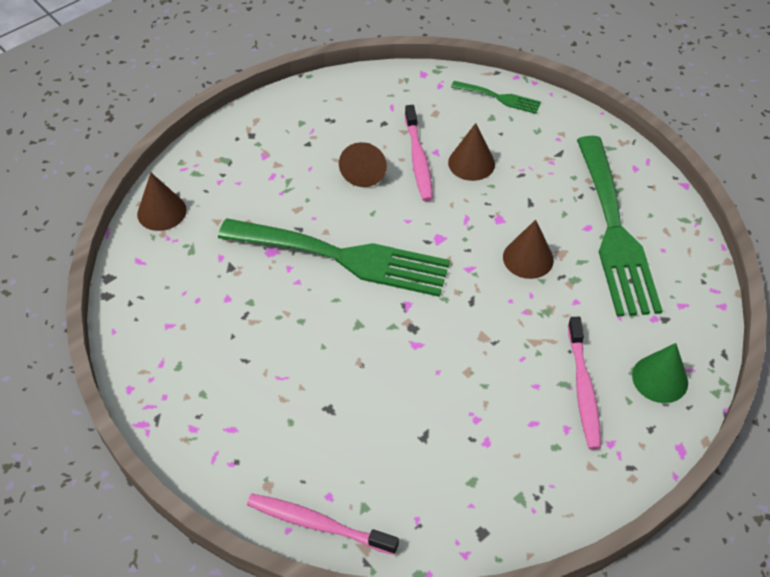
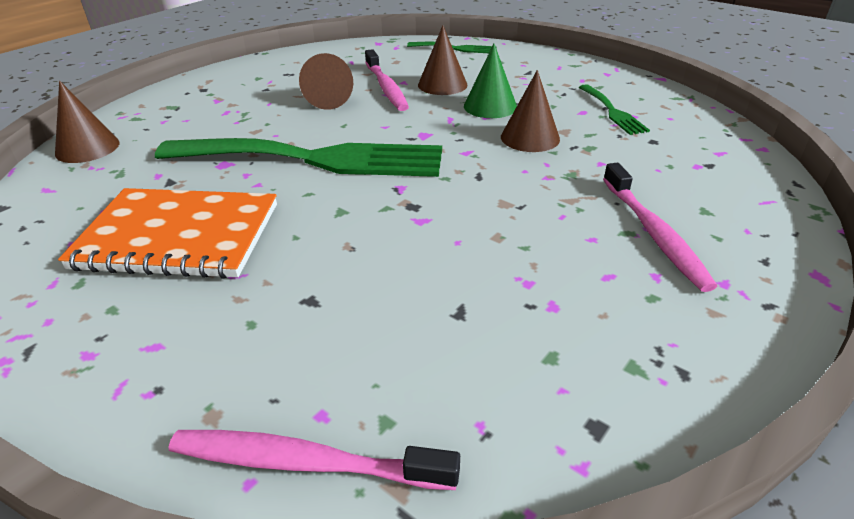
camera: 10 degrees left, 15 degrees down
green fork [577,136,663,317] -> green fork [579,84,650,135], size x0.44
green cone [632,343,688,403] -> green cone moved to [464,44,517,118]
none -> orange notebook [58,188,277,279]

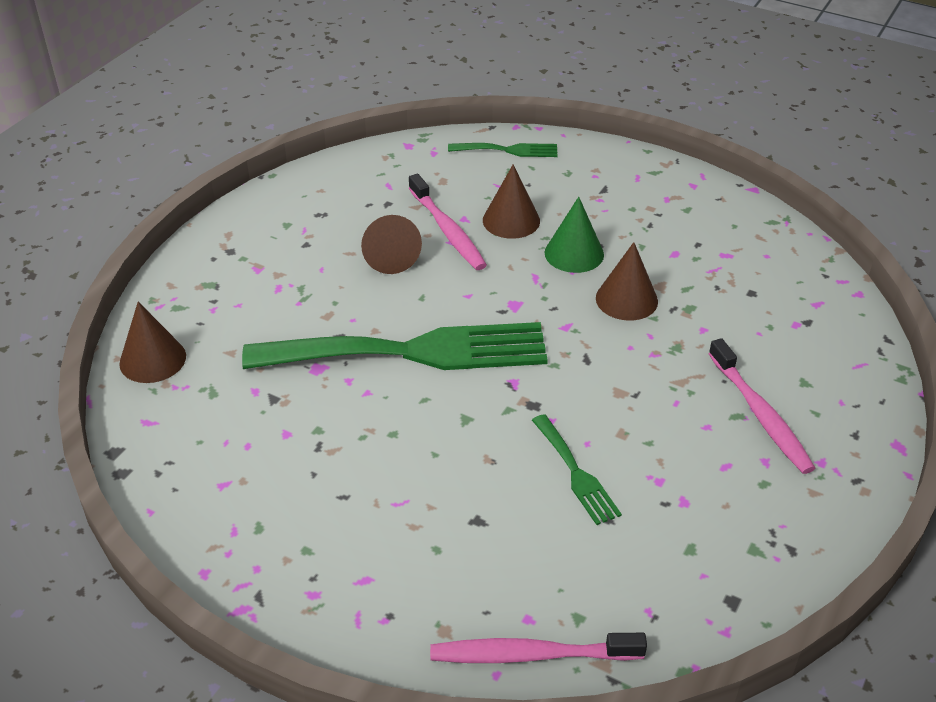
camera: 10 degrees left, 5 degrees up
orange notebook [58,188,277,279] -> none
green fork [579,84,650,135] -> green fork moved to [532,414,622,525]

